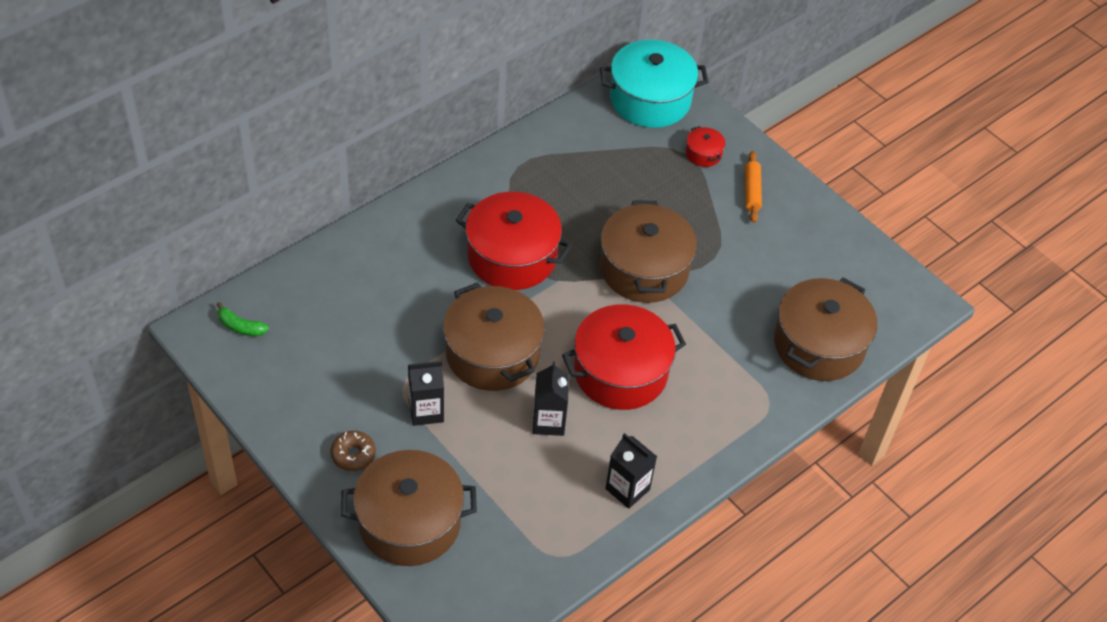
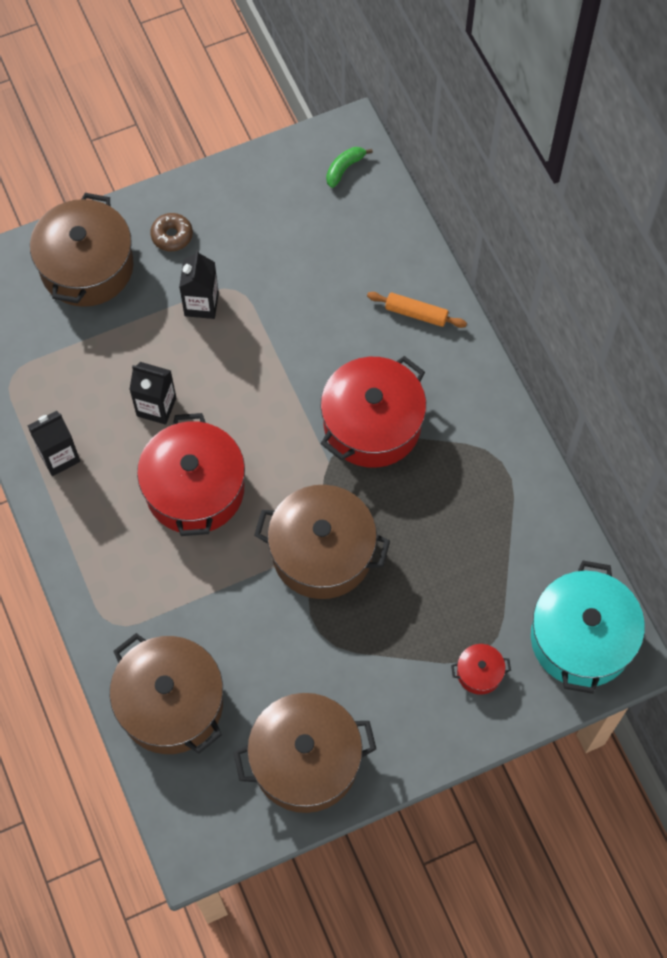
camera: 110 degrees right, 15 degrees up
brown pot [443,283,545,391] -> brown pot moved to [233,693,376,813]
orange rolling pin [745,151,762,223] -> orange rolling pin moved to [367,292,467,328]

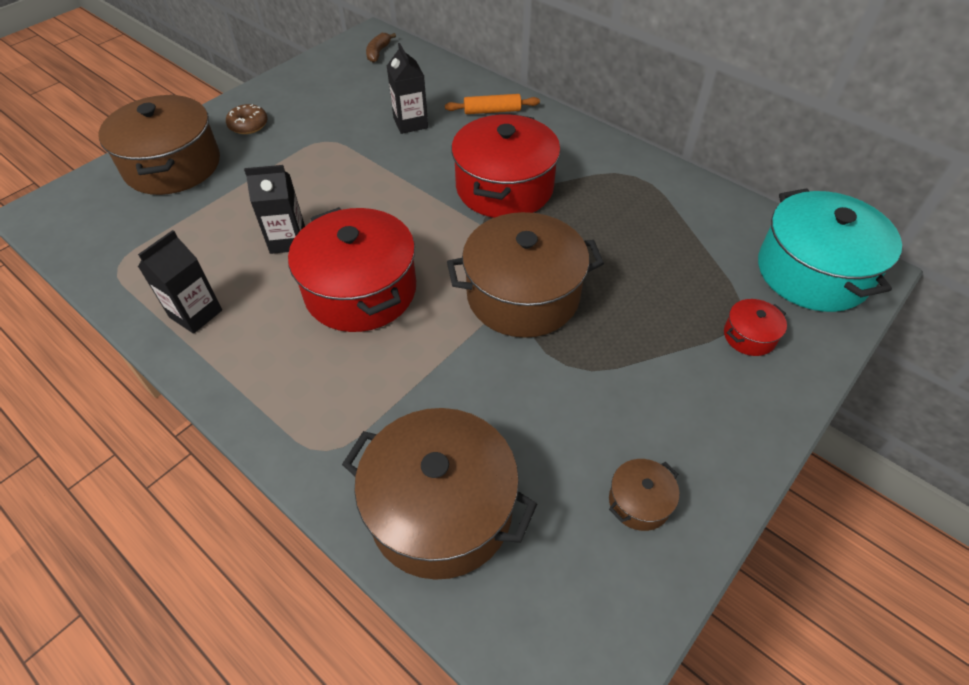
camera: 25 degrees left, 15 degrees down
black carton [179,250,219,319] -> black carton moved to [387,43,428,134]
brown pot [233,693,376,813] -> brown pot [609,459,679,531], size x0.44
green banana [326,147,373,188] -> brown banana [366,33,396,63]

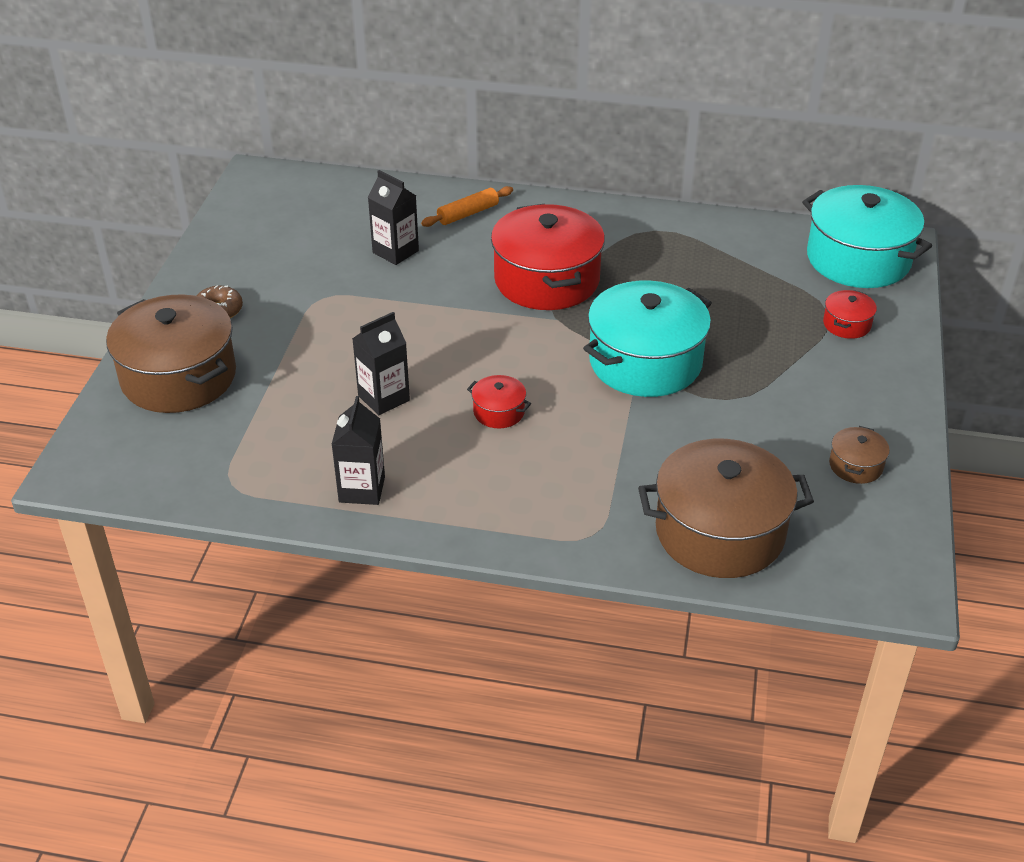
camera: 30 degrees left, 10 degrees down
red pot [288,207,416,332] -> red pot [467,375,531,428], size x0.44
brown banana [366,33,396,63] -> none
brown pot [447,212,604,338] -> turquoise pot [583,280,712,397]

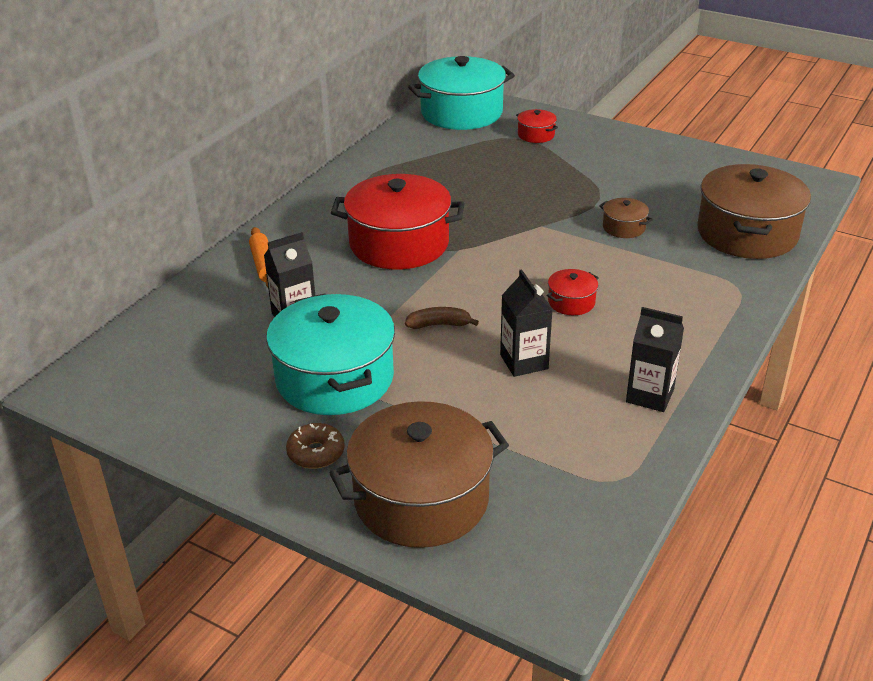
camera: 70 degrees left, 5 degrees down
turquoise pot [583,280,712,397] -> turquoise pot moved to [266,293,395,415]
brown pot [829,426,890,484] -> brown pot moved to [599,198,653,238]
none -> brown banana [405,307,479,329]

